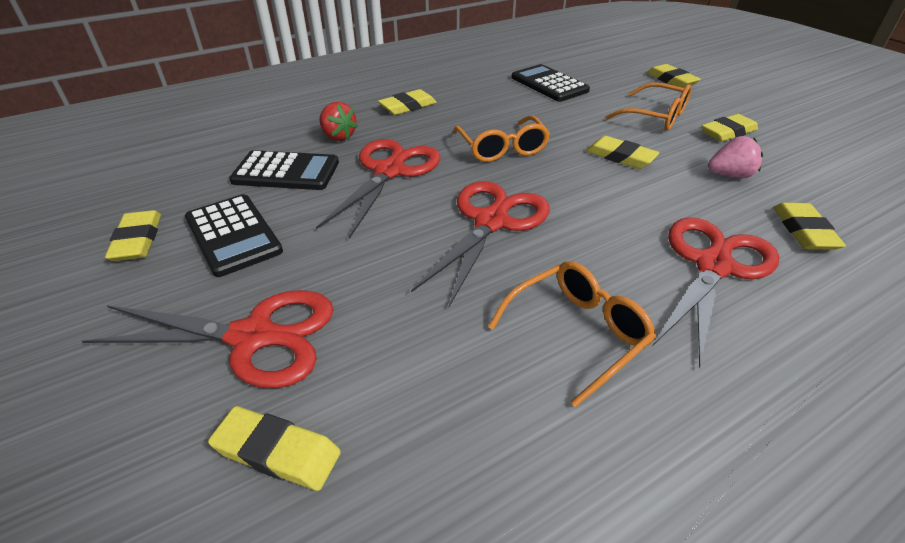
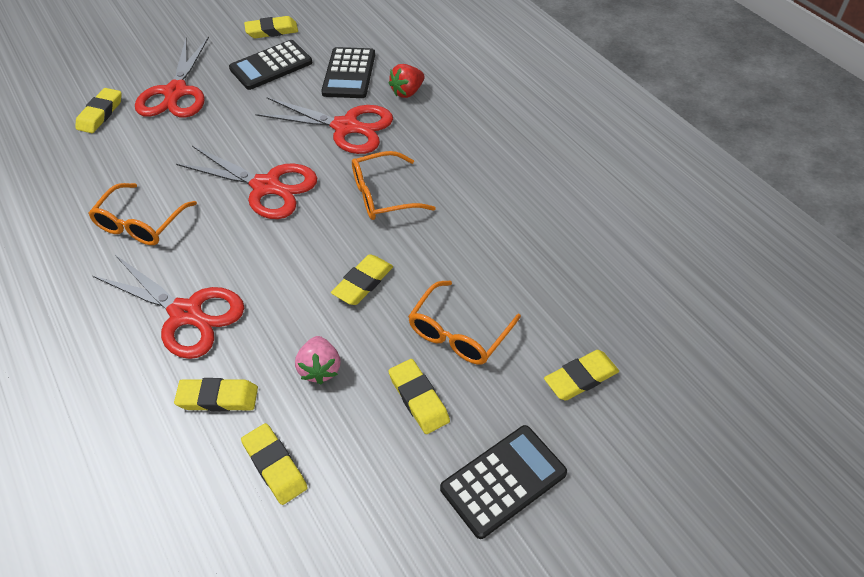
camera: 90 degrees right, 10 degrees up
yellow eraser [378,89,437,115] -> yellow eraser moved to [241,423,308,505]
orange glasses [488,261,656,408] -> orange glasses turned 60 degrees clockwise [88,183,197,245]
black calculator [511,64,590,102] -> black calculator moved to [440,425,567,539]

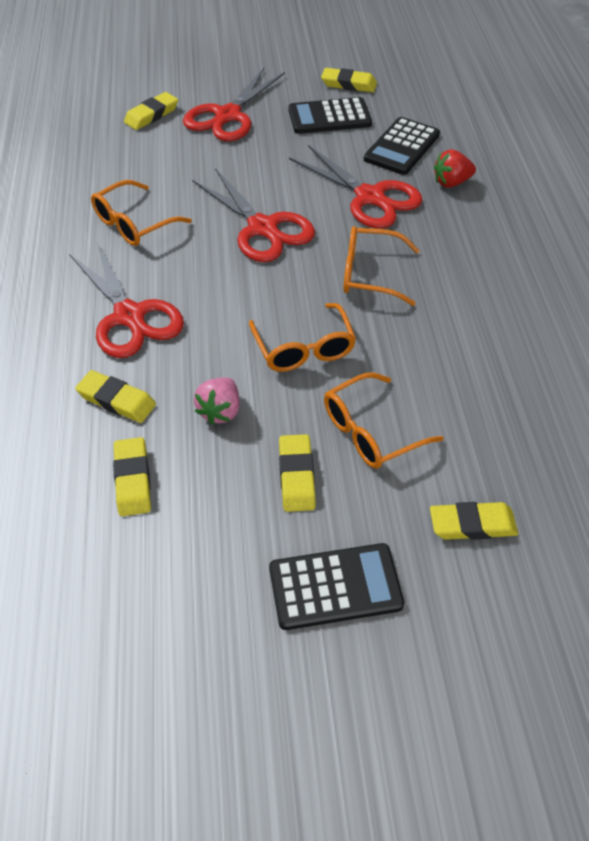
camera: 25 degrees right, 0 degrees up
yellow eraser [331,254,393,305] -> orange glasses [249,303,356,372]

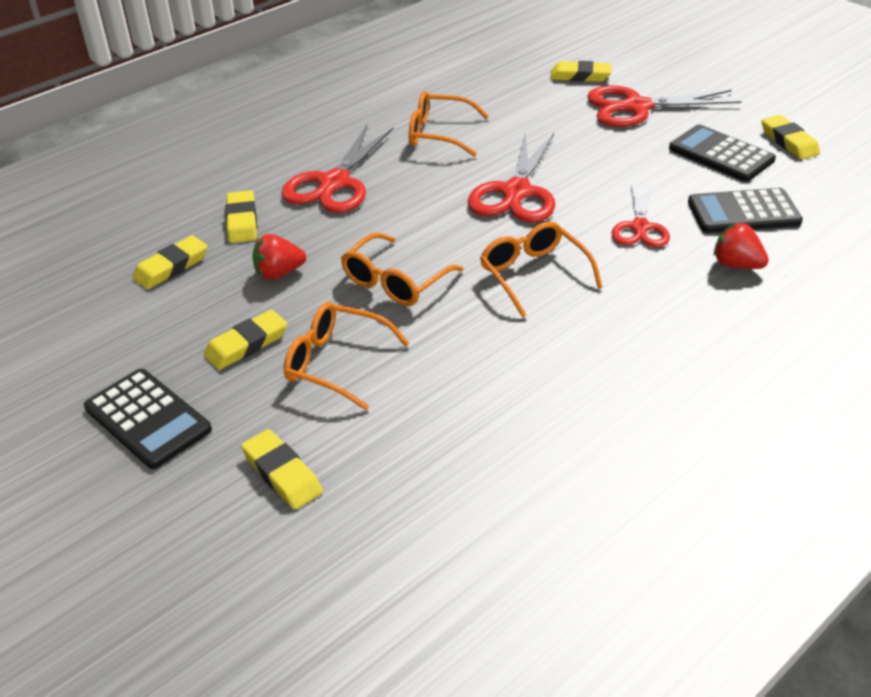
camera: 55 degrees right, 10 degrees down
pink strawberry [194,378,240,425] -> red strawberry [252,234,306,280]
red scissors [289,145,422,229] -> red scissors [612,185,670,247], size x0.63

